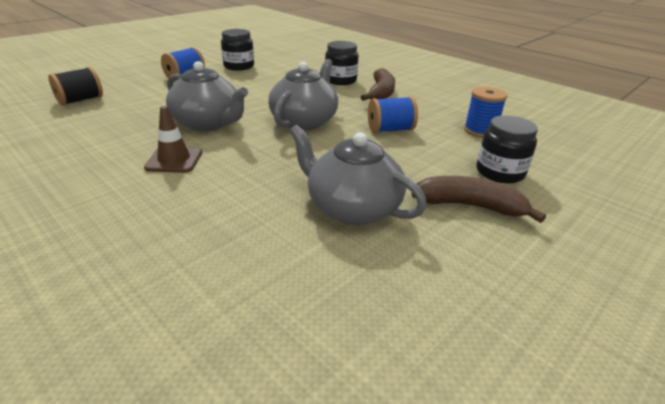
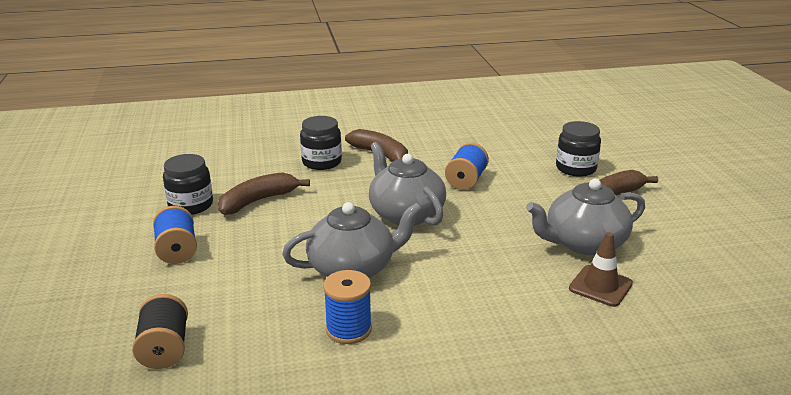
camera: 55 degrees left, 5 degrees down
brown traffic cone [144,106,202,173] -> brown traffic cone moved to [569,232,633,307]
blue spool [464,87,507,138] -> blue spool moved to [323,270,372,344]
none -> brown banana [218,172,310,215]

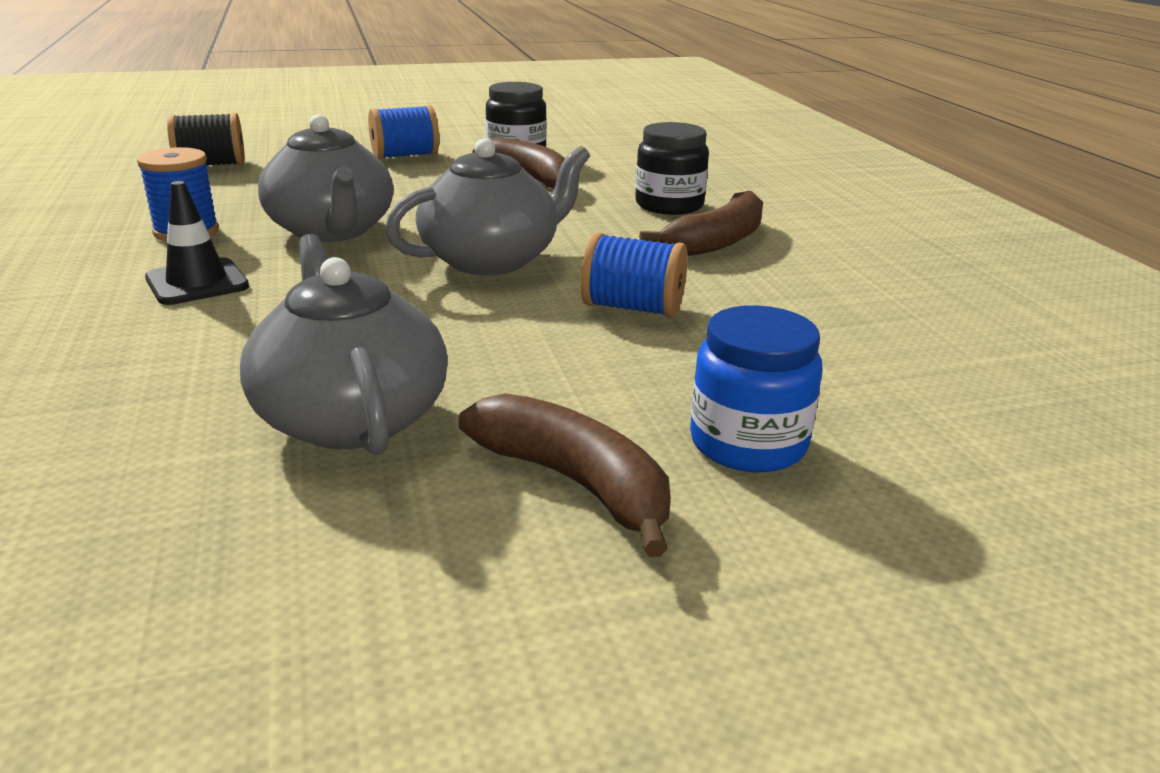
camera: 85 degrees right, 0 degrees up
black jar [556,121,601,177] -> blue jar [690,305,822,472]
brown traffic cone [569,232,633,307] -> none
none -> black traffic cone [145,181,249,305]

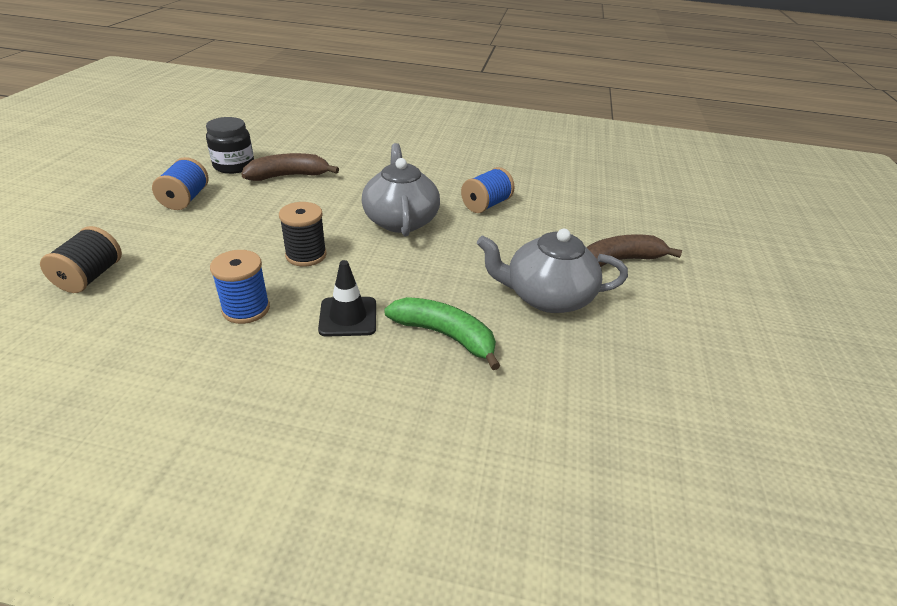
camera: 65 degrees left, 10 degrees up
grey teapot [258,114,394,242] -> black spool [279,202,327,267]
black jar [635,122,709,215] -> none
brown banana [639,191,763,256] -> none
blue jar [690,305,822,472] -> none
none -> green banana [384,297,501,370]

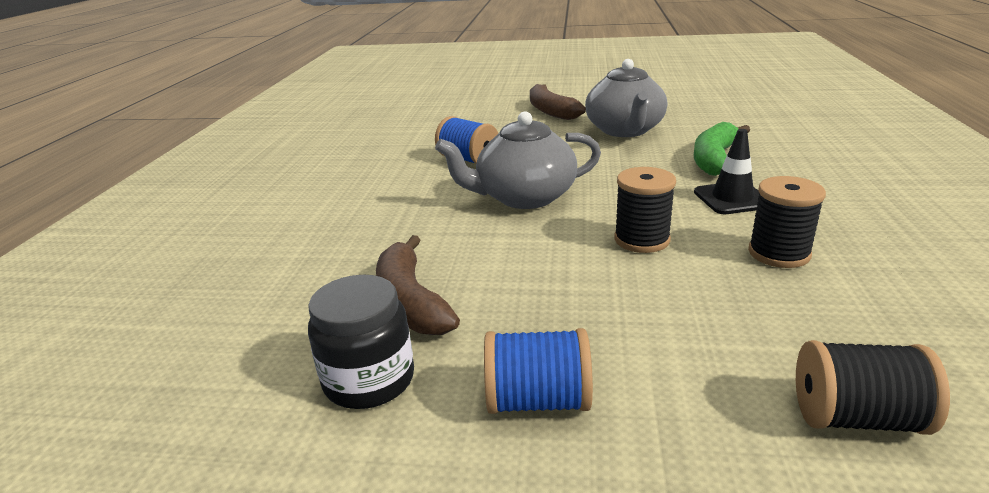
camera: 90 degrees left, 10 degrees down
blue spool [210,250,270,324] -> black spool [748,176,826,268]

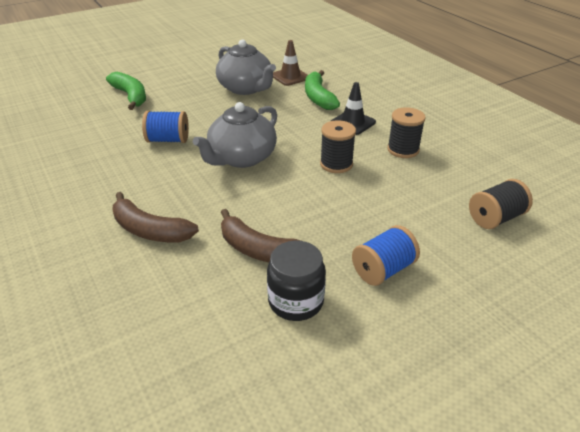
camera: 40 degrees left, 10 degrees up
brown banana [530,84,586,120] -> brown banana moved to [113,192,199,243]
none -> green banana [106,72,146,110]
none -> brown traffic cone [273,40,308,86]

